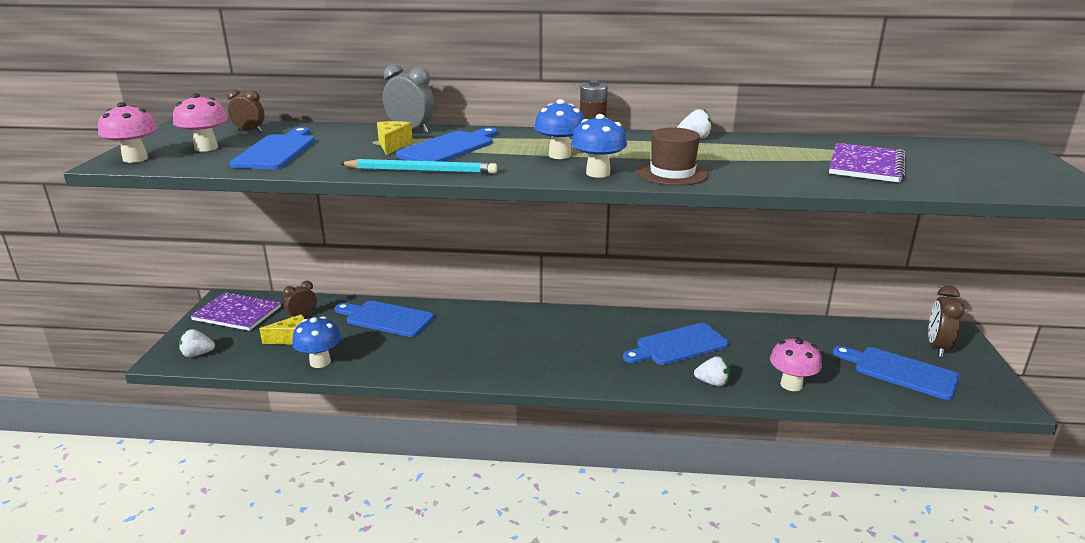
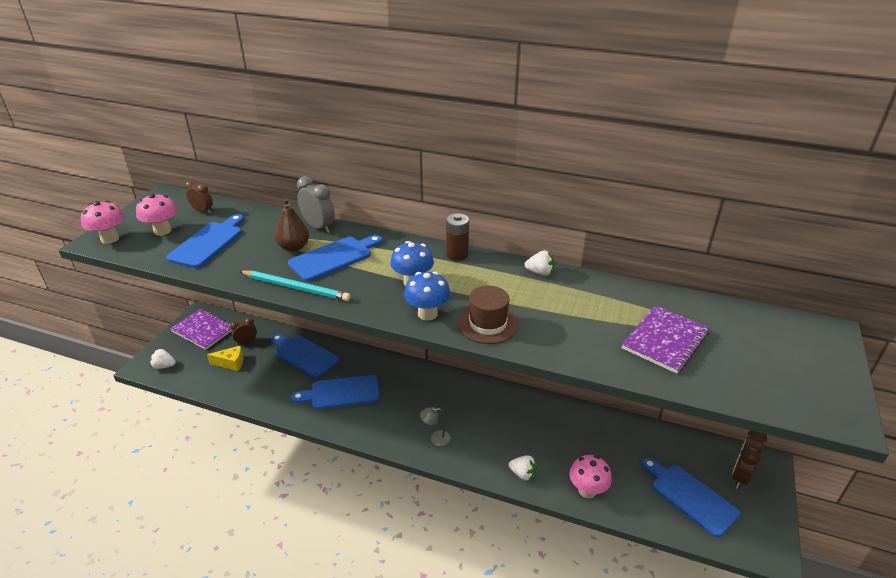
camera: 15 degrees right, 10 degrees up
blue mushroom [292,316,341,368] -> none
yellow cheese [377,121,413,155] -> brown pear [275,198,309,252]
blue cutting board [623,323,729,365] -> blue cutting board moved to [291,375,379,409]
none -> grey lamp [420,407,451,446]

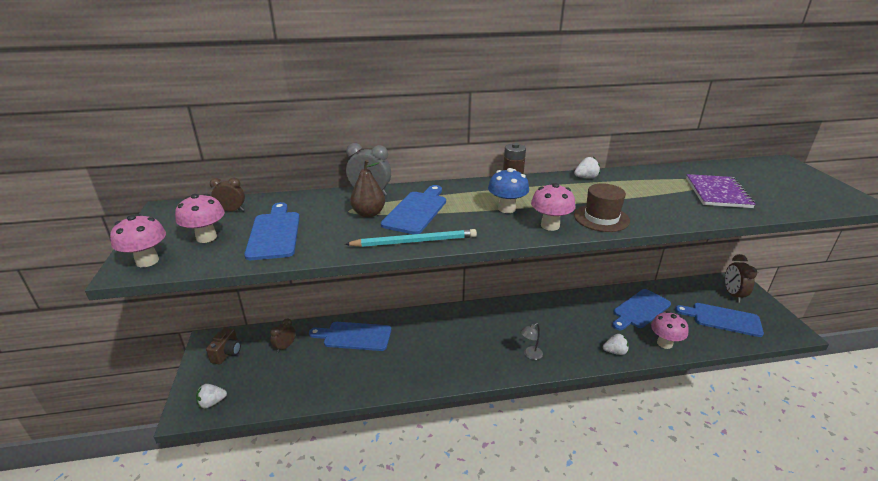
camera: 30 degrees left, 5 degrees down
purple notebook [170,309,232,350] -> brown camera [206,327,241,365]
yellow cheese [207,345,244,371] -> none
blue cutting board [291,375,379,409] -> blue cutting board moved to [612,289,671,330]
blue mushroom [404,272,451,321] -> pink mushroom [531,183,575,231]

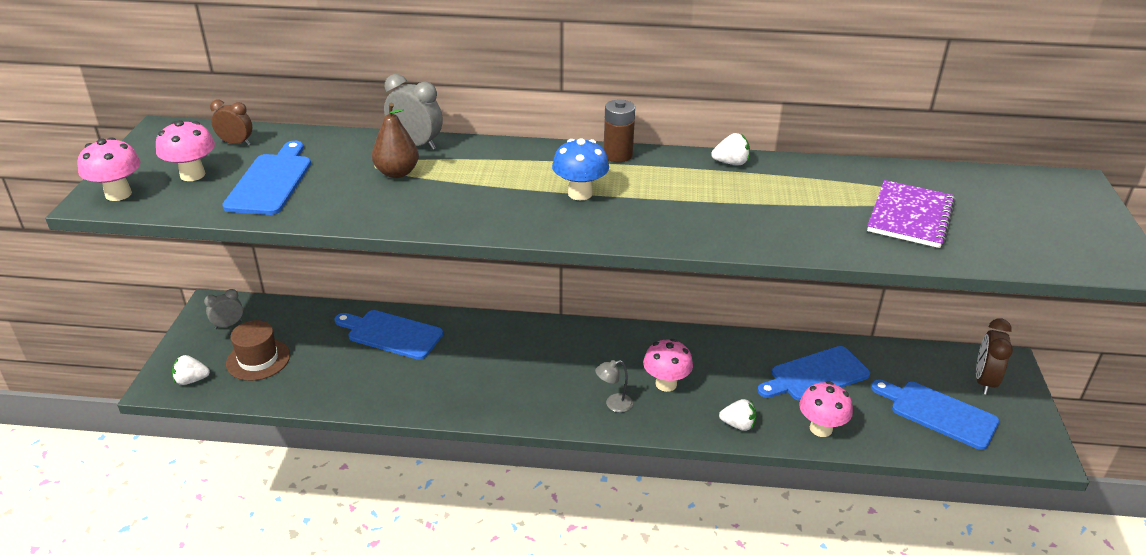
camera: 15 degrees right, 5 degrees up
brown camera [206,327,241,365] -> grey clock [204,289,243,329]
brown clock [270,318,296,352] -> none
turquoise pencil [345,229,477,247] -> none
blue cutting board [381,185,446,234] -> none
pink mushroom [531,183,575,231] -> pink mushroom moved to [643,339,693,392]
brown hat [574,183,630,232] -> brown hat moved to [226,320,290,381]

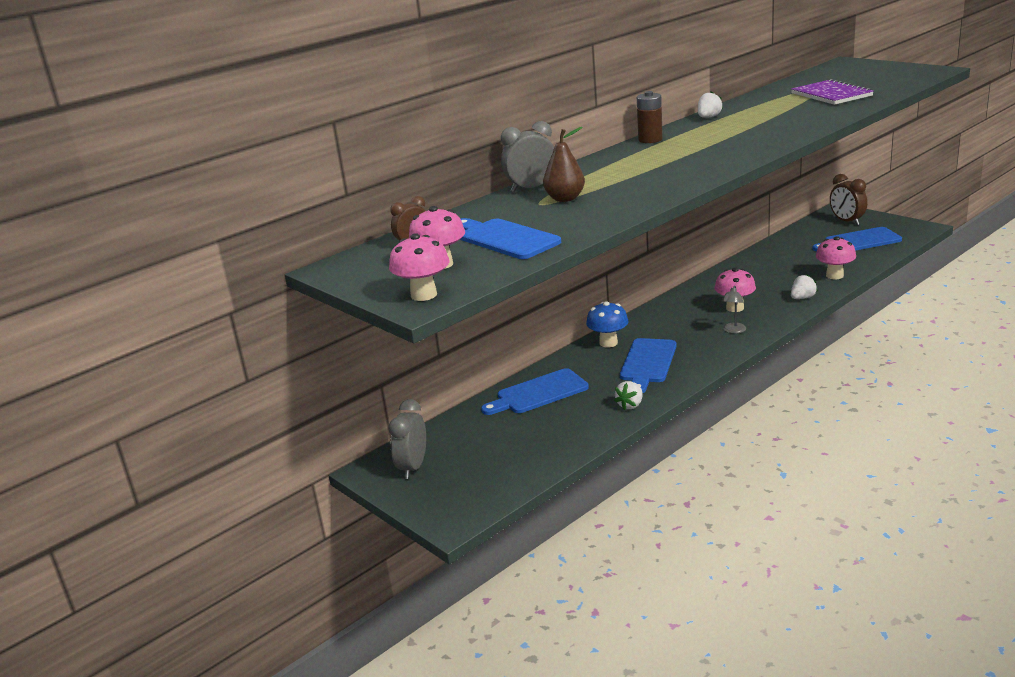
camera: 45 degrees left, 10 degrees down
white strawberry [172,355,210,385] -> white strawberry moved to [614,381,643,410]
grey clock [204,289,243,329] -> grey clock [389,399,426,479], size x1.54
brown hat [226,320,290,381] -> none
blue mushroom [552,138,609,200] -> blue mushroom moved to [586,301,629,347]
blue cutting board [758,346,870,401] -> blue cutting board moved to [620,338,677,394]

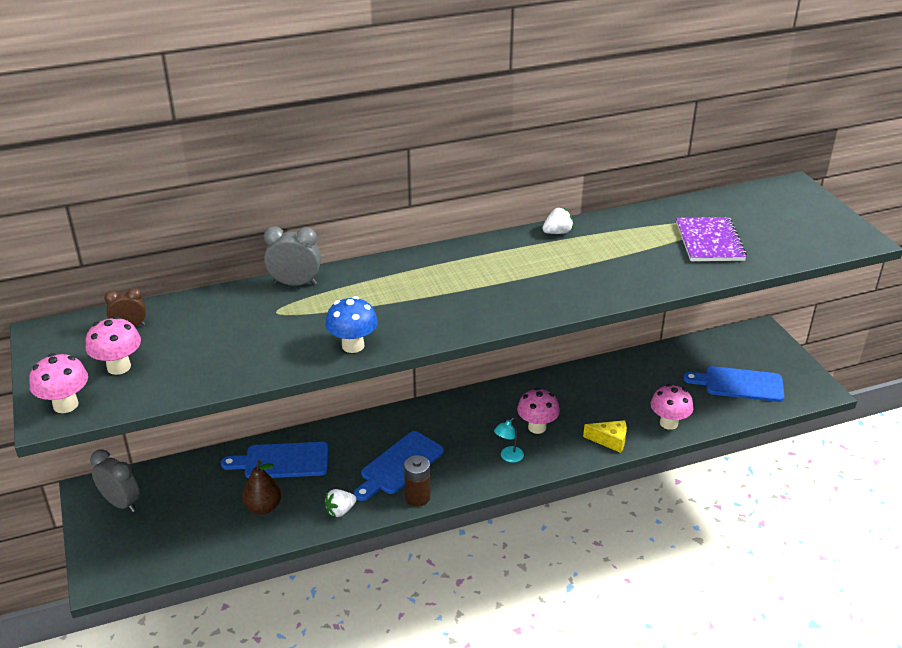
camera: 20 degrees right, 10 degrees up
grey clock [389,399,426,479] -> grey clock turned 90 degrees clockwise [90,449,140,512]
blue cutting board [460,218,561,259] -> none
brown pear [543,127,585,202] -> brown pear moved to [242,460,281,515]
blue mushroom [586,301,629,347] -> blue mushroom moved to [325,296,378,353]
brown battery [637,91,663,143] -> brown battery moved to [404,455,431,507]
grey lamp [722,286,746,334] -> turquoise lamp [494,418,524,463]
white strawberry [791,274,818,299] -> yellow cheese [583,420,627,453]
brown clock [830,174,867,225] -> none

